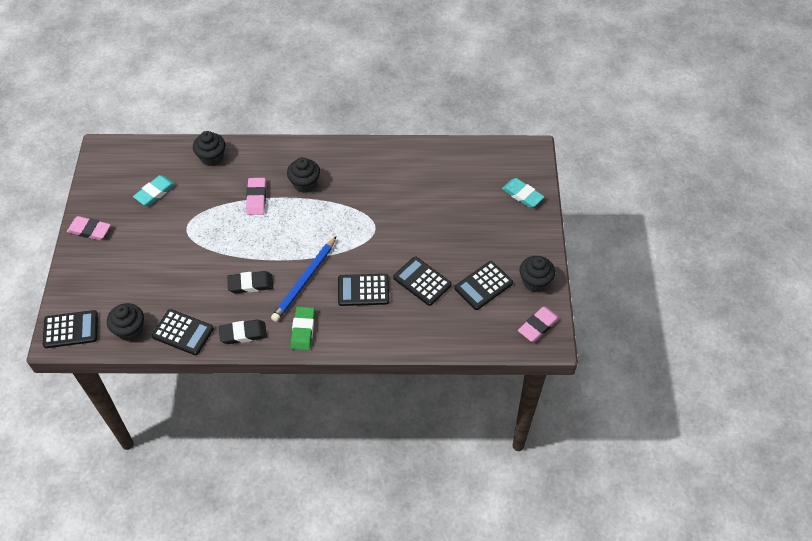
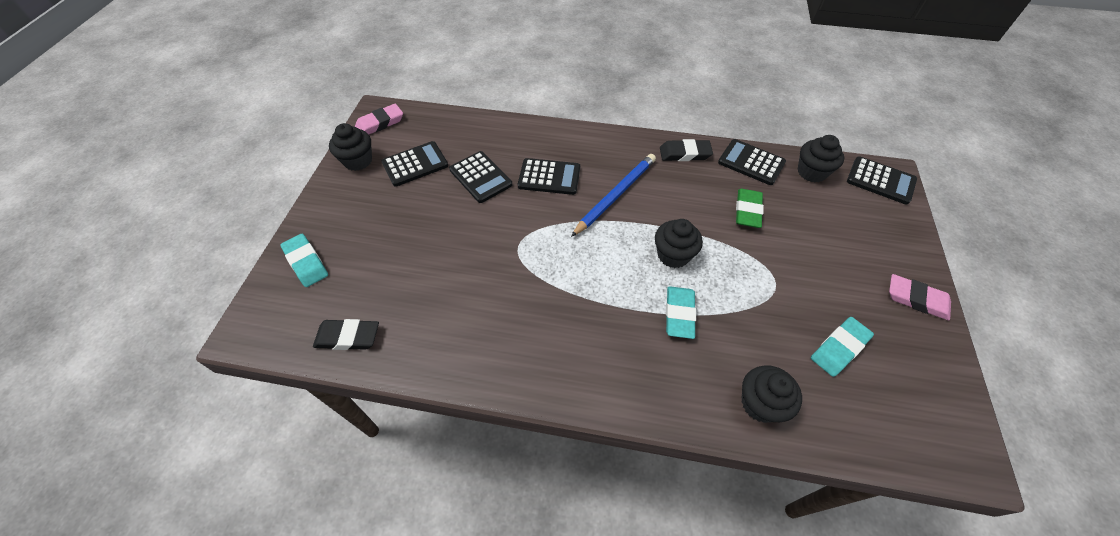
camera: 170 degrees left, 0 degrees up
black calculator [43,310,98,348] -> black calculator turned 150 degrees counterclockwise [847,156,917,205]
black eraser [227,271,273,293] -> black eraser moved to [313,319,379,350]
pink eraser [246,178,266,215] -> turquoise eraser [666,286,696,339]
black cupcake [287,157,320,193] -> black cupcake moved to [655,219,703,268]
green eraser [291,307,315,350] -> green eraser moved to [736,189,764,228]

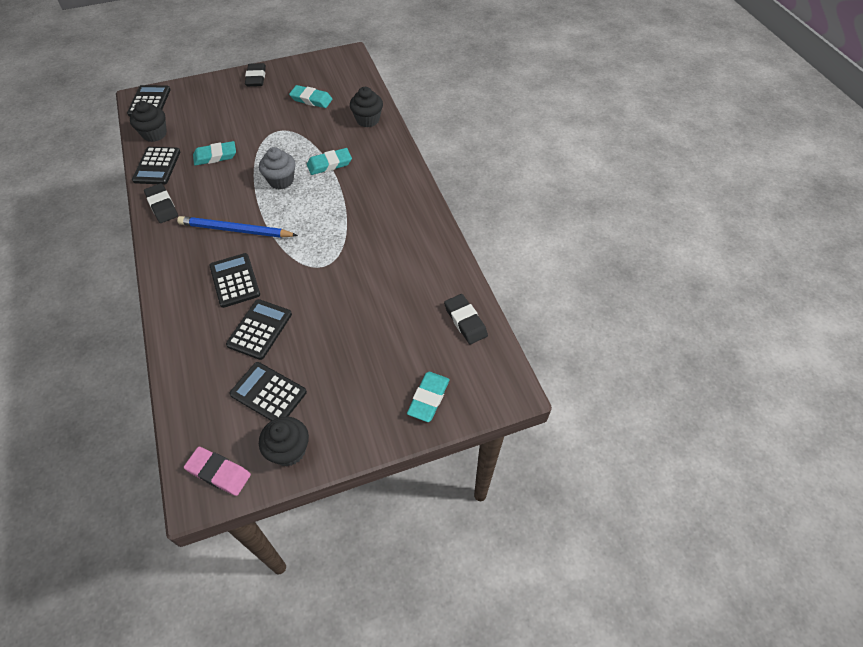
camera: 120 degrees left, 0 degrees up
black cupcake [655,219,703,268] -> grey cupcake [259,147,296,189]
green eraser [736,189,764,228] -> turquoise eraser [193,141,236,166]
pink eraser [889,274,951,320] -> black eraser [245,63,266,86]

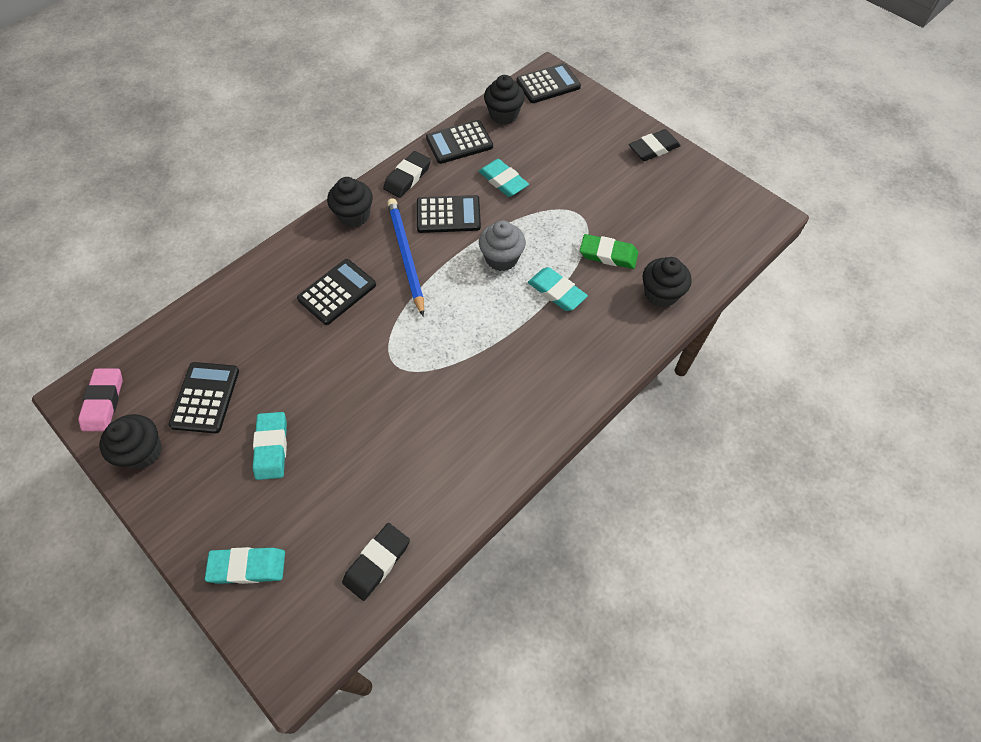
camera: 65 degrees right, 5 degrees up
black calculator [226,299,292,360] -> black calculator moved to [417,195,481,233]
turquoise eraser [289,85,332,108] -> turquoise eraser moved to [253,412,287,480]
none -> black cupcake [327,177,373,227]
none -> green eraser [580,234,638,269]

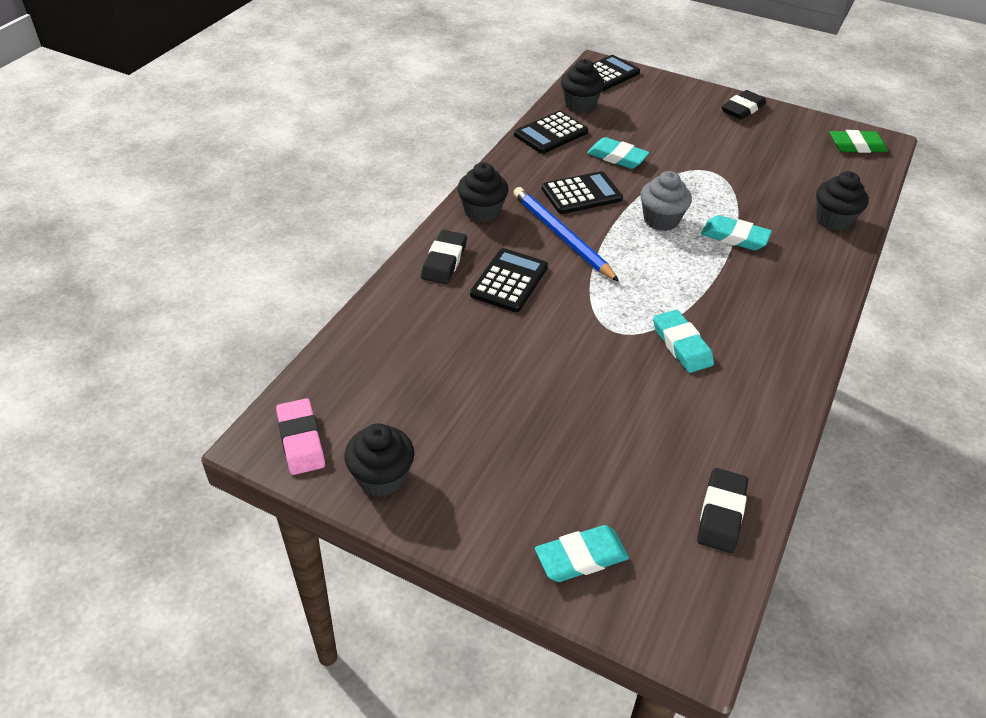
camera: 20 degrees left, 15 degrees down
black calculator [169,362,239,433] -> none
turquoise eraser [253,412,287,480] -> turquoise eraser moved to [653,310,714,373]
black eraser [383,151,431,198] -> black eraser moved to [421,230,467,284]
green eraser [580,234,638,269] -> green eraser moved to [829,130,888,153]

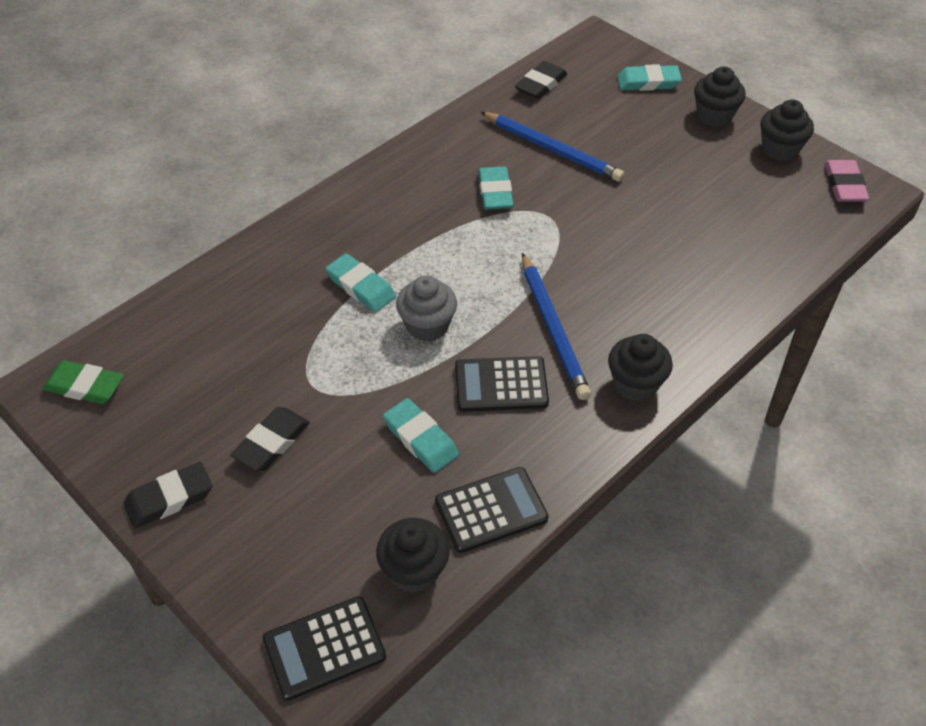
camera: 160 degrees left, 5 degrees up
black eraser [421,230,467,284] -> black eraser moved to [231,407,310,471]
black calculator [470,248,548,312] -> none
black cupcake [816,171,869,231] -> black cupcake moved to [694,66,746,127]
none -> blue pencil [481,112,624,182]

